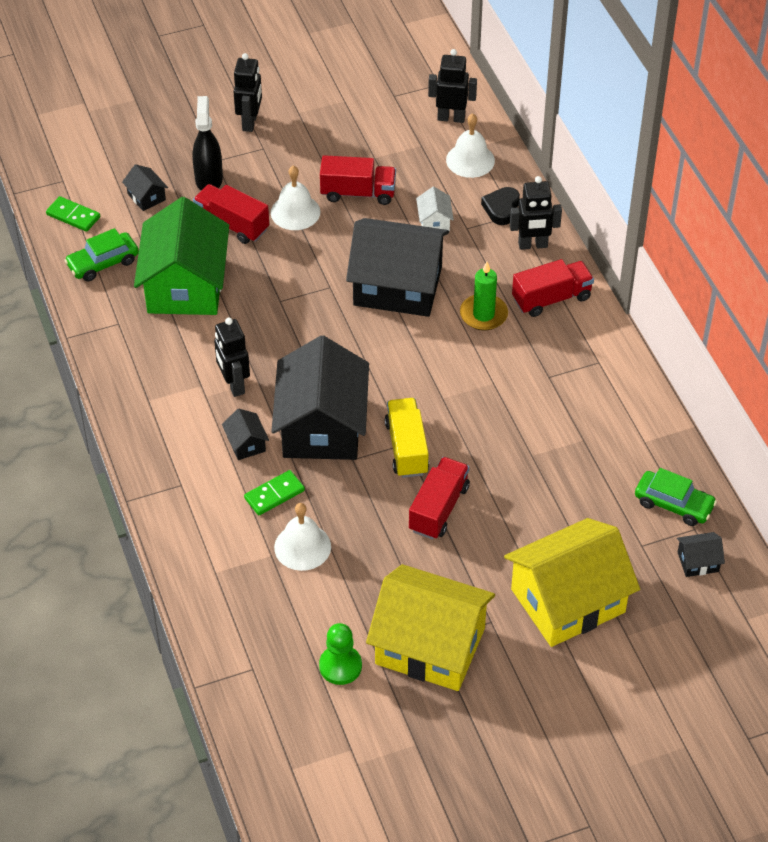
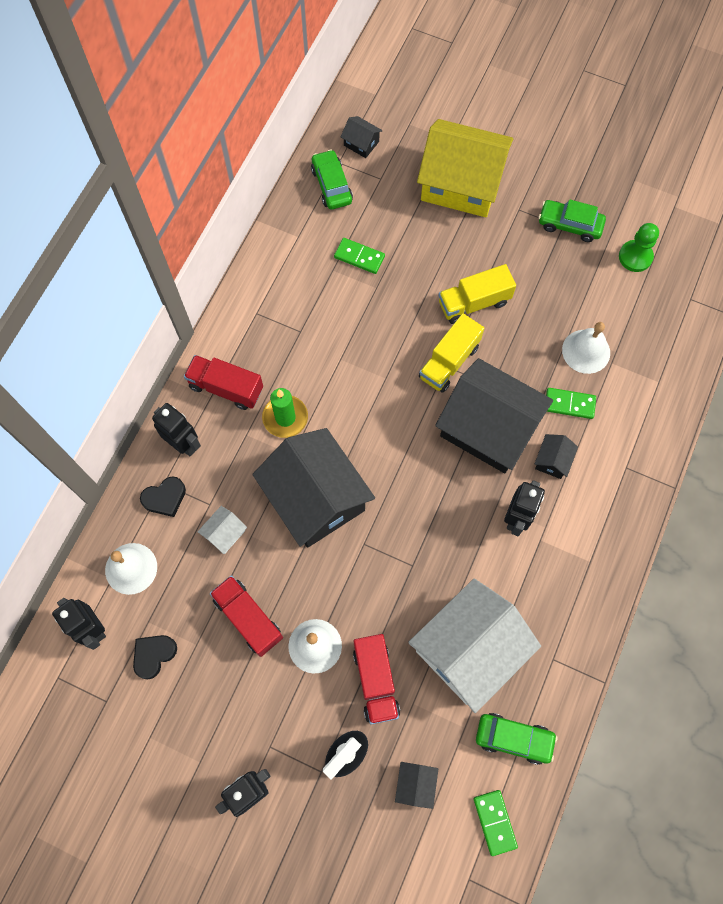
camera: 135 degrees left, 20 degrees up
green house [134,197,229,315] -> white house [408,578,541,713]
black house [271,335,369,460] -> black house turned 75 degrees clockwise [435,358,553,473]
yellow house [366,564,495,691] -> green car [538,199,606,242]
red truck [409,457,470,539] -> yellow truck [438,264,516,324]
none -> black heart [133,635,177,679]
none -> green domino [334,238,385,274]

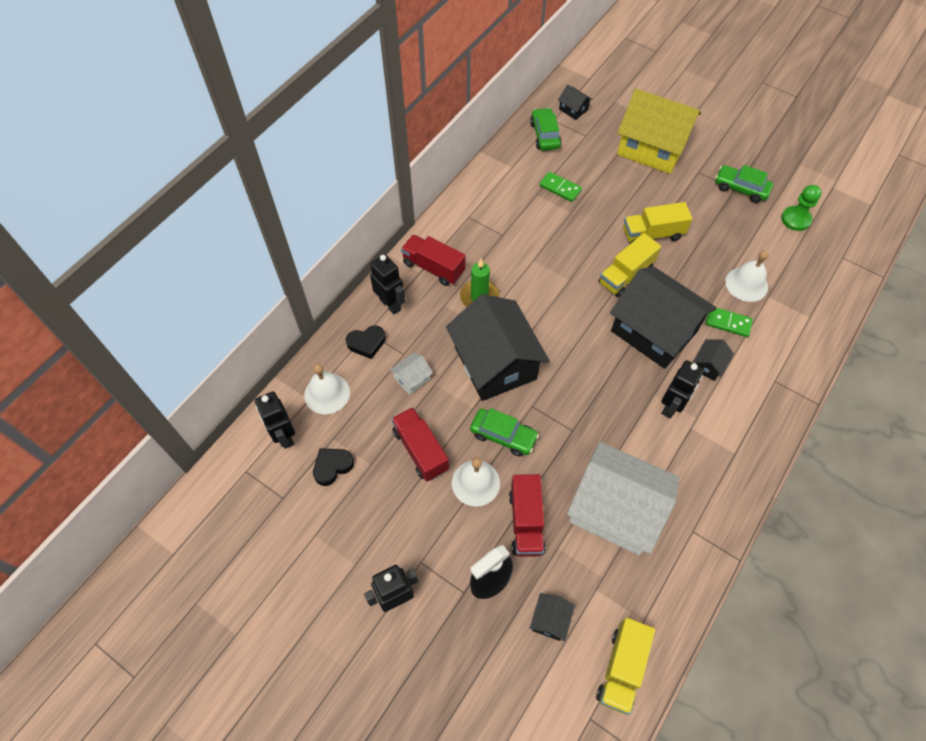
camera: 10 degrees right, 10 degrees down
white house [408,578,541,713] -> white house turned 60 degrees clockwise [567,442,680,555]
green domino [474,790,518,856] -> yellow truck [596,618,655,715]
green car [476,713,557,765] -> green car moved to [470,408,539,456]

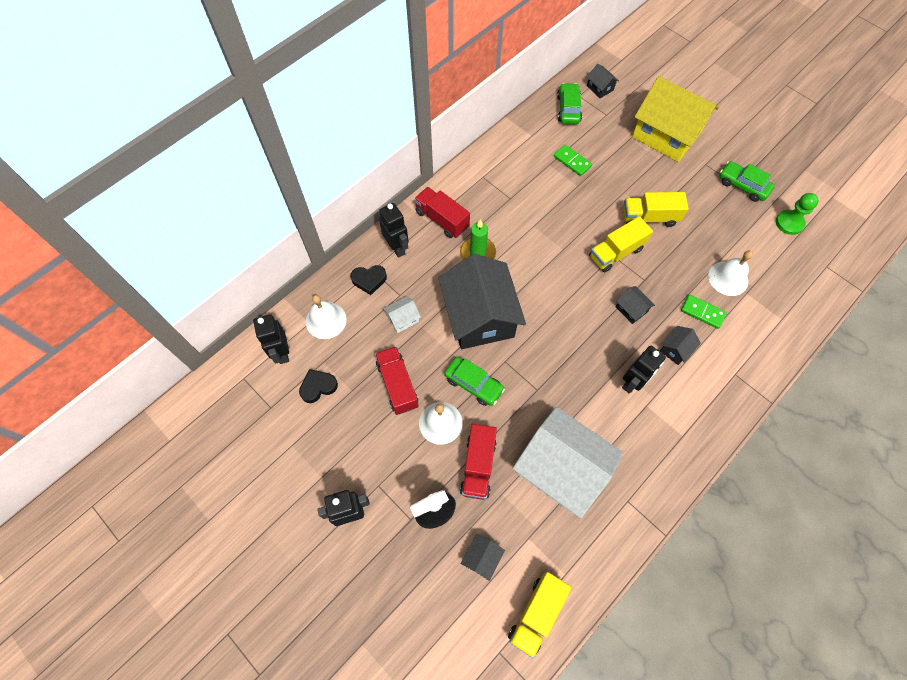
camera: 10 degrees right, 5 degrees up
black house [610,267,717,369] -> black house [616,286,655,324], size x0.40

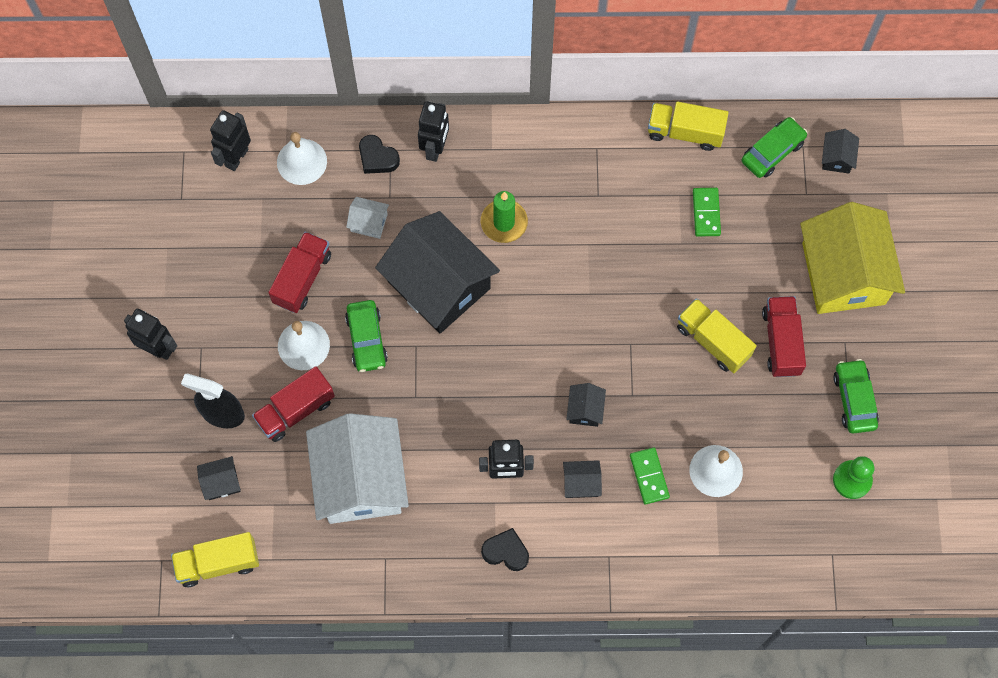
camera: 45 degrees right, 5 degrees up
black heart [299,369,338,403] -> black heart moved to [481,528,529,571]
red truck [414,187,470,238] -> red truck moved to [762,296,806,377]
black house [439,254,526,349] -> black house turned 75 degrees counterclockwise [375,211,500,333]
yellow truck [589,216,653,273] -> yellow truck moved to [648,102,728,151]

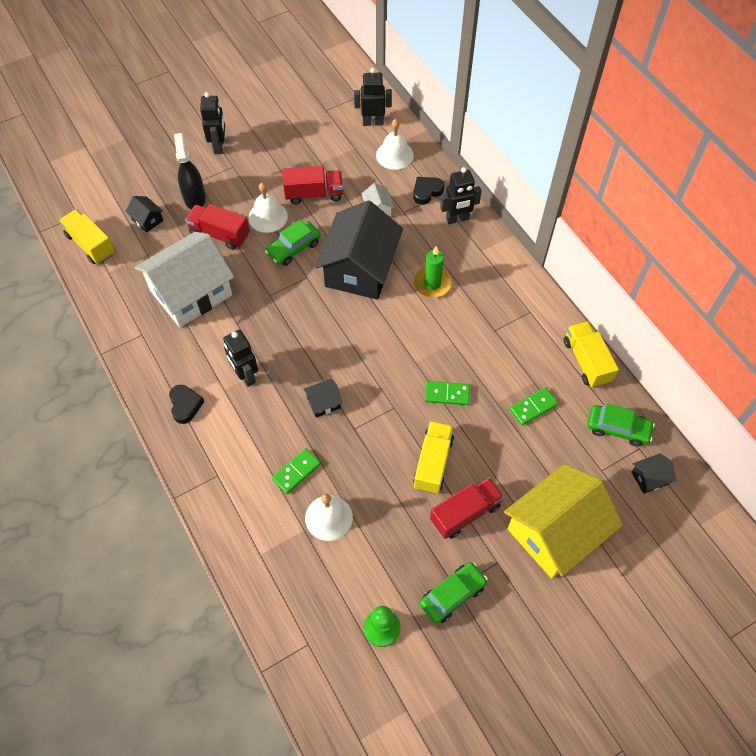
camera: 60 degrees right, 10 degrees down
black heart [359,135,400,174] -> black heart turned 45 degrees clockwise [413,177,445,205]
black house [563,460,602,498] -> none
none -> green domino [425,381,470,405]

